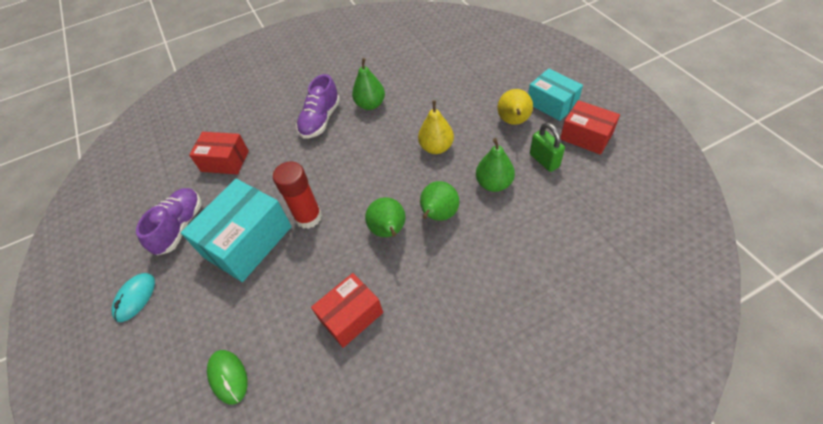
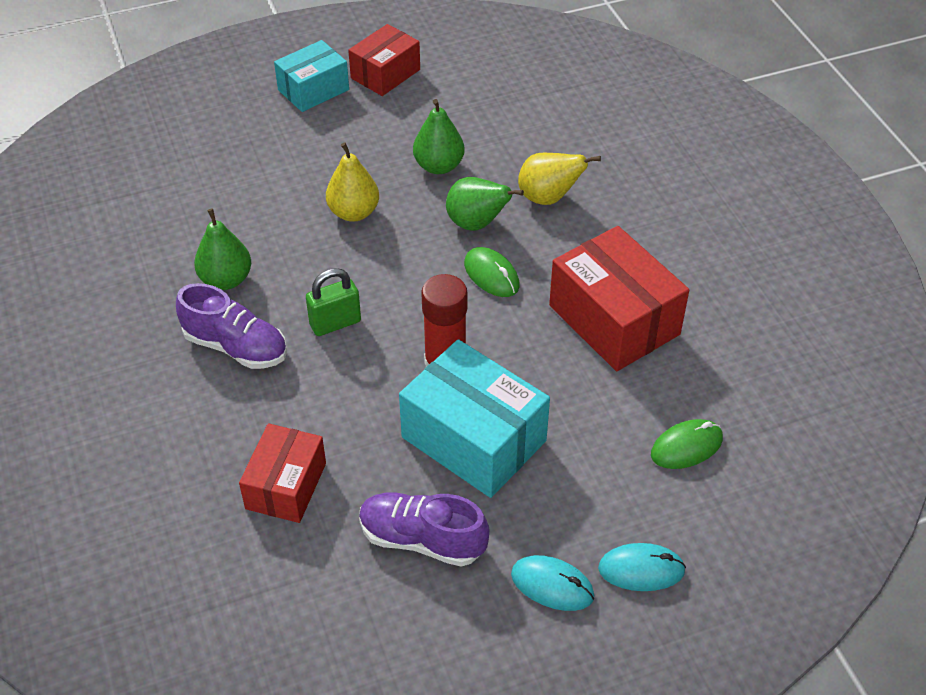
camera: 90 degrees left, 5 degrees down
red box [311,273,383,348] -> red box [549,226,689,371], size x1.59
green pear [365,197,406,237] -> green mouse [464,247,520,297]
yellow pear [497,89,533,125] -> yellow pear moved to [518,153,601,205]
green padlock [530,123,565,172] -> green padlock moved to [306,268,361,336]
none -> turquoise mouse [598,543,686,591]

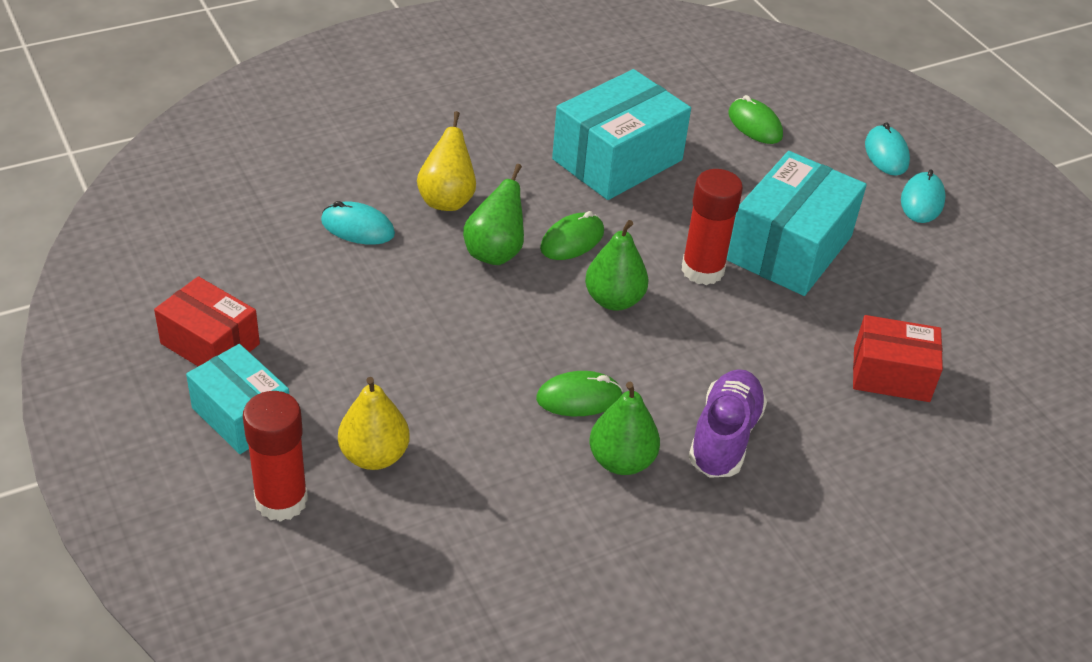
camera: 100 degrees left, 5 degrees down
green padlock [306,268,361,336] -> none
yellow pear [326,142,379,222] -> yellow pear moved to [338,377,410,470]
purple shoe [359,492,489,567] -> none
green pear [413,99,465,174] -> green pear moved to [585,220,648,311]
red box [549,226,689,371] -> turquoise box [552,69,691,200]
none -> red glue stick [243,391,308,522]
none -> turquoise mouse [321,201,395,245]
none -> green mouse [536,371,623,416]

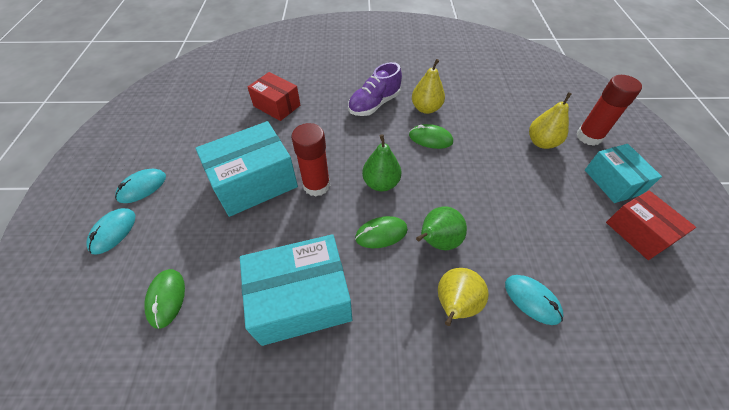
camera: 150 degrees left, 10 degrees up
green pear [589,382,660,475] -> yellow pear [412,59,445,114]

